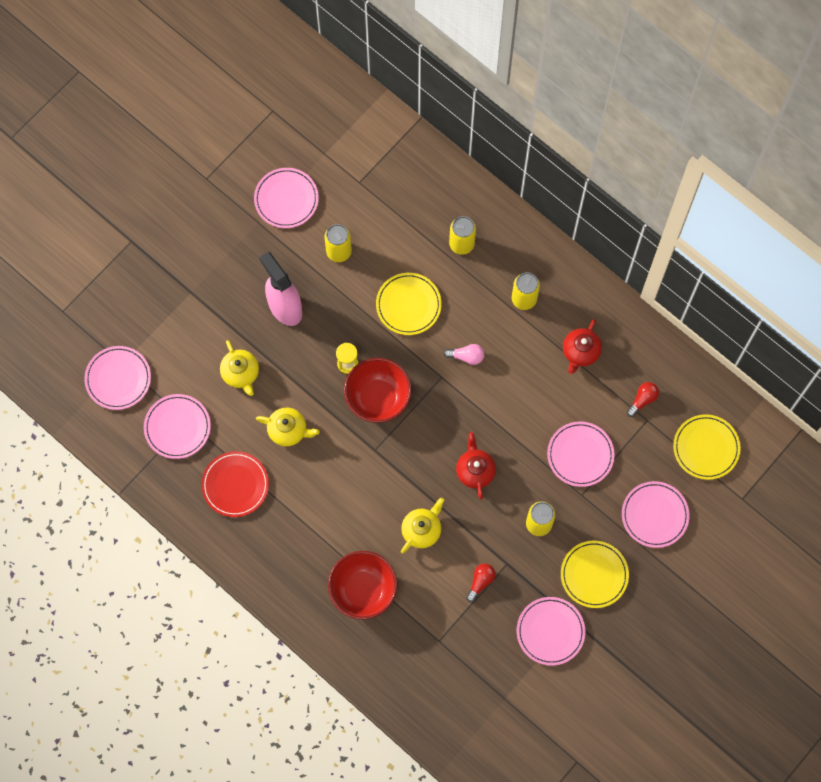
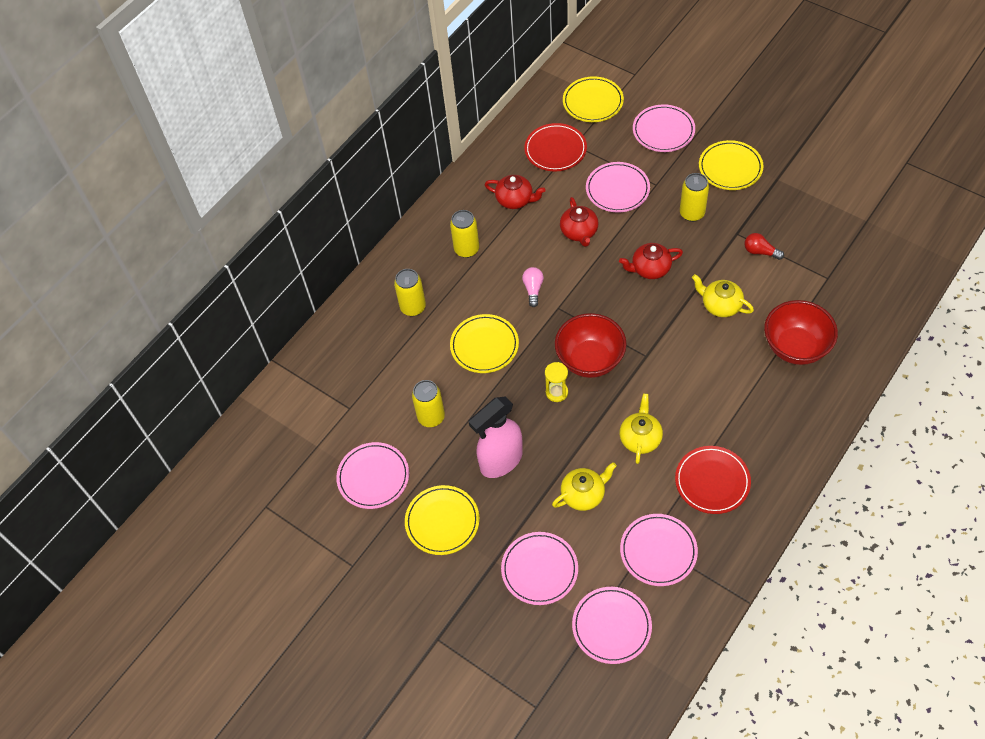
camera: 90 degrees left, 15 degrees down
pink plate [517,597,585,666] -> pink plate moved to [501,532,578,605]
red light bulb [627,382,659,417] -> red plate [524,123,587,171]
none -> yellow plate [405,485,479,555]
none -> red teapot [560,197,598,247]

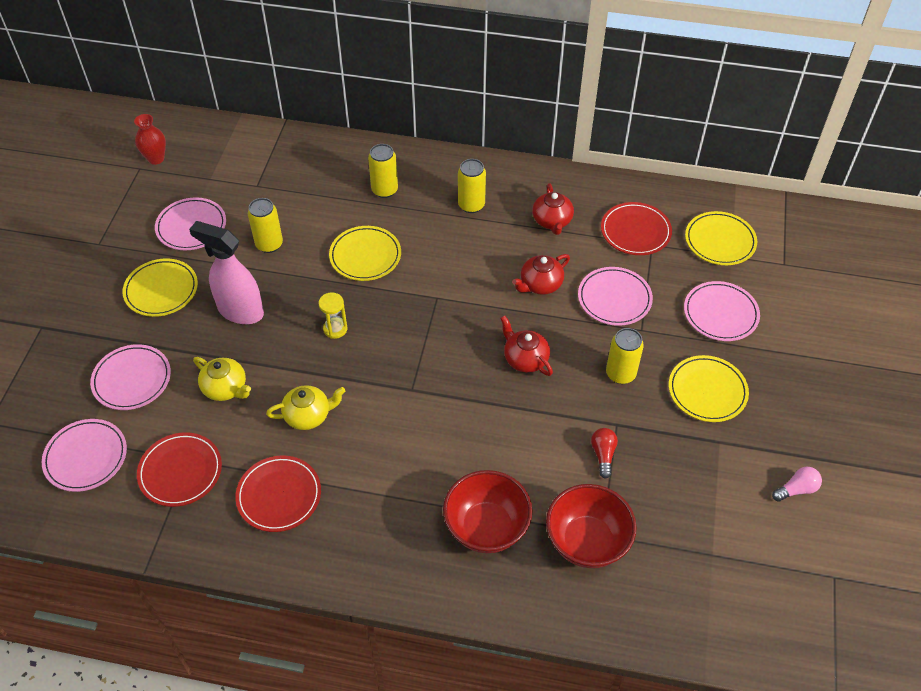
camera: 60 degrees right, 5 degrees down
pink light bulb [522,267,544,307] -> pink light bulb moved to [772,467,822,502]
red bowl [555,313,627,378] -> red bowl moved to [546,484,637,568]
pink plate [620,514,698,586] -> red plate [137,432,222,507]
yellow teapot [692,274,754,317] -> none
none -> red vase [134,114,166,165]

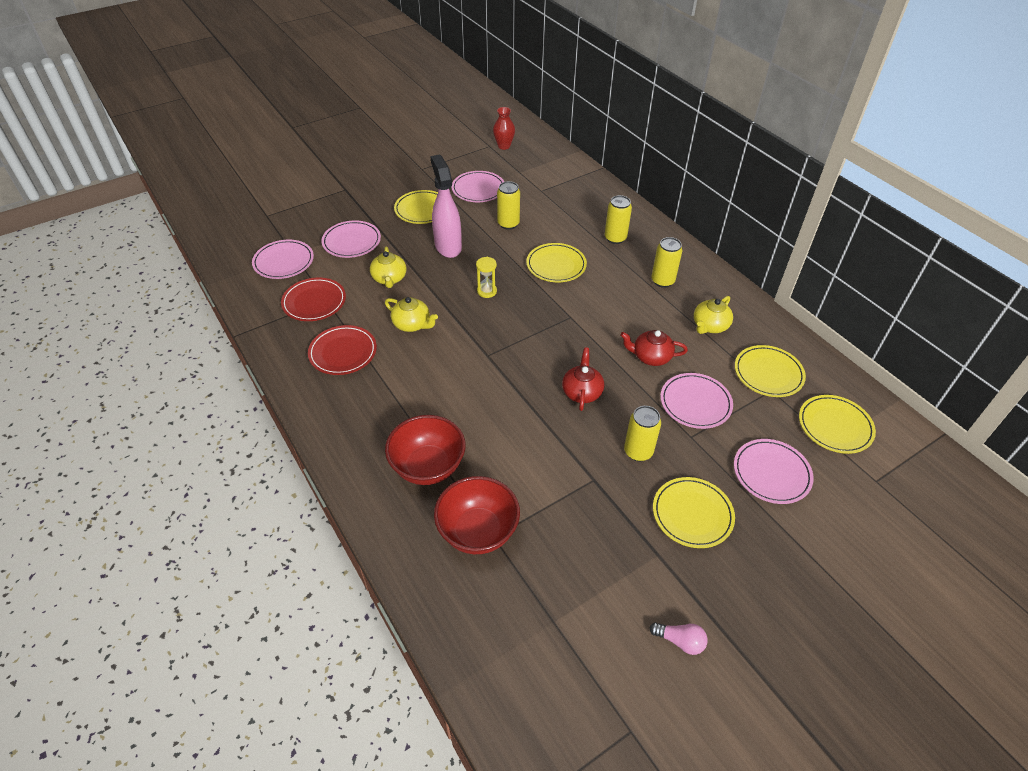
camera: 45 degrees right, 5 degrees down
red teapot [532,183,574,235] -> yellow teapot [694,296,733,334]
red light bulb [591,428,618,479] -> none
red plate [601,202,672,255] -> yellow plate [735,345,806,397]

